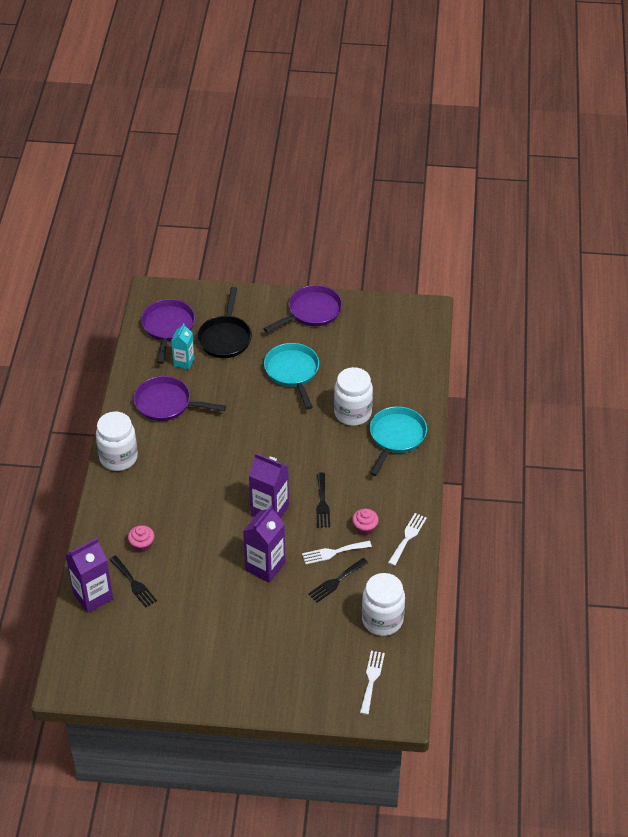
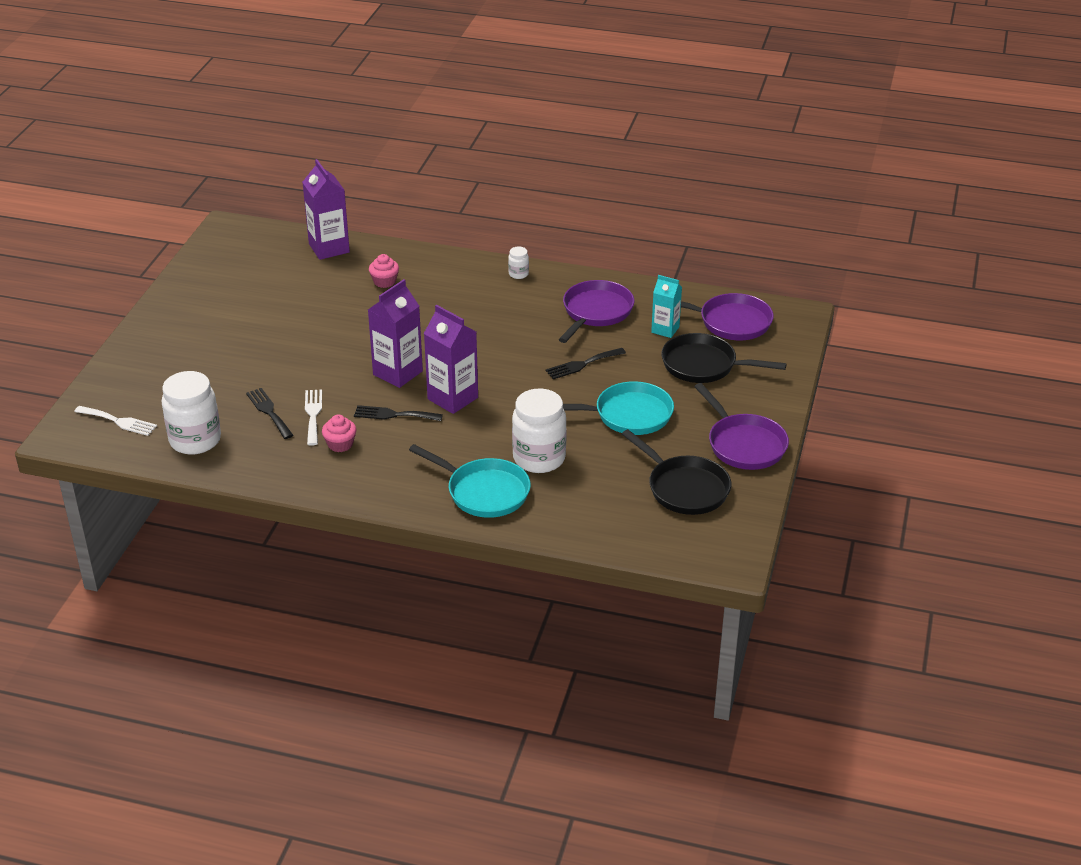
camera: 100 degrees right, 10 degrees down
white jar [96,412,138,471] -> white jar [508,247,529,279], size x0.44
black fork [109,555,157,607] -> black fork moved to [546,348,626,379]
purple carton [243,505,285,583] -> purple carton moved to [424,305,478,414]
white fork [388,513,427,566] -> none
none -> black pan [622,429,731,515]

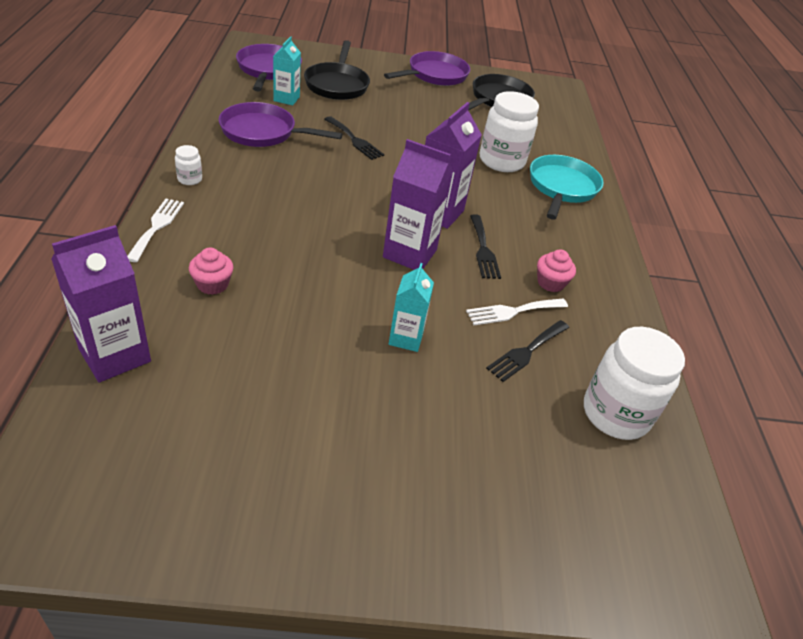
camera: 110 degrees left, 5 degrees up
white fork [74,406,157,436] -> white fork moved to [127,199,184,262]
turquoise pan [563,381,674,435] -> none
none -> turquoise carton [389,263,434,352]

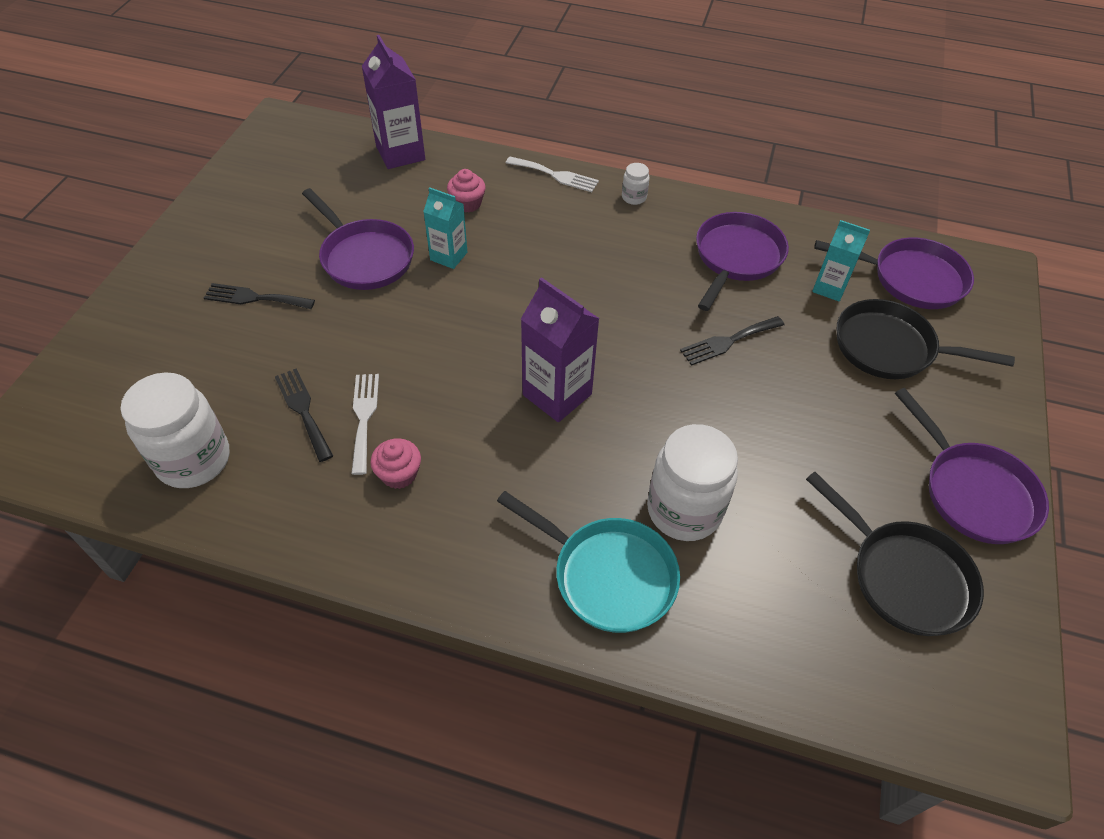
camera: 110 degrees right, 10 degrees up
purple carton [383,139,453,270] -> none
turquoise carton [389,263,434,352] -> turquoise carton moved to [423,187,467,269]
black fork [470,214,501,279] -> black fork moved to [204,283,315,309]
none -> purple pan [302,188,414,290]

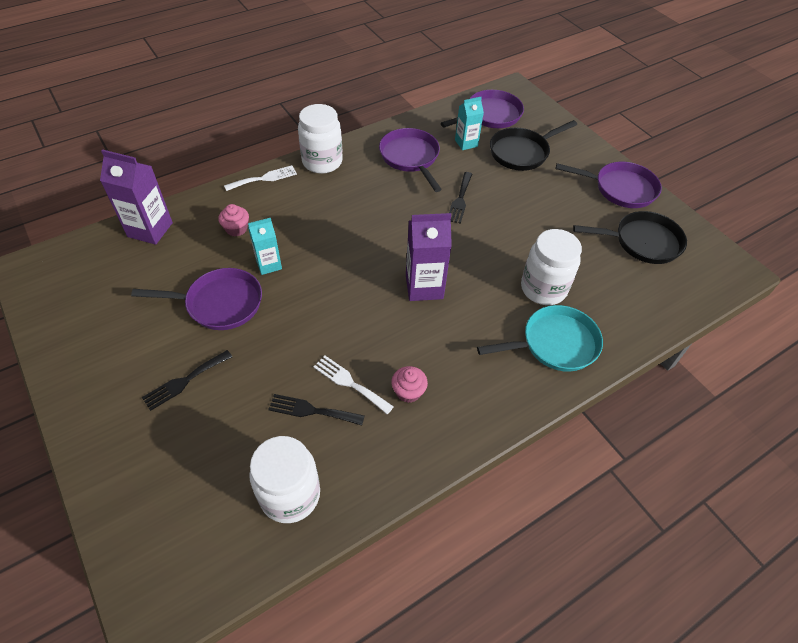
camera: 50 degrees left, 0 degrees up
white jar [622,163,650,205] -> white jar [298,104,343,174], size x2.26

